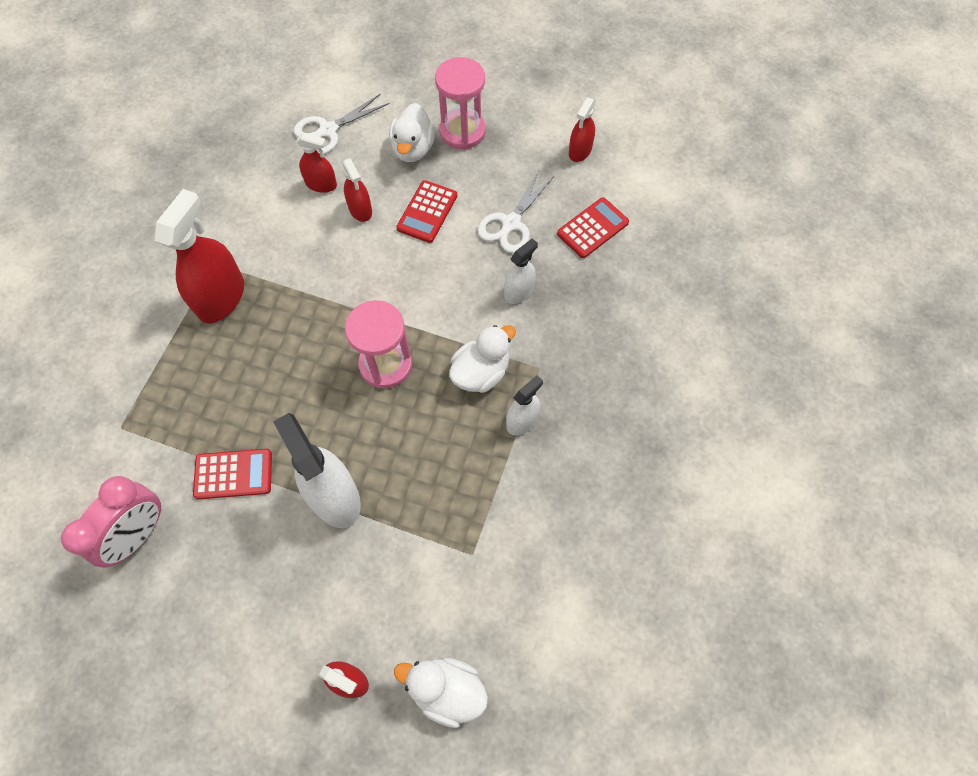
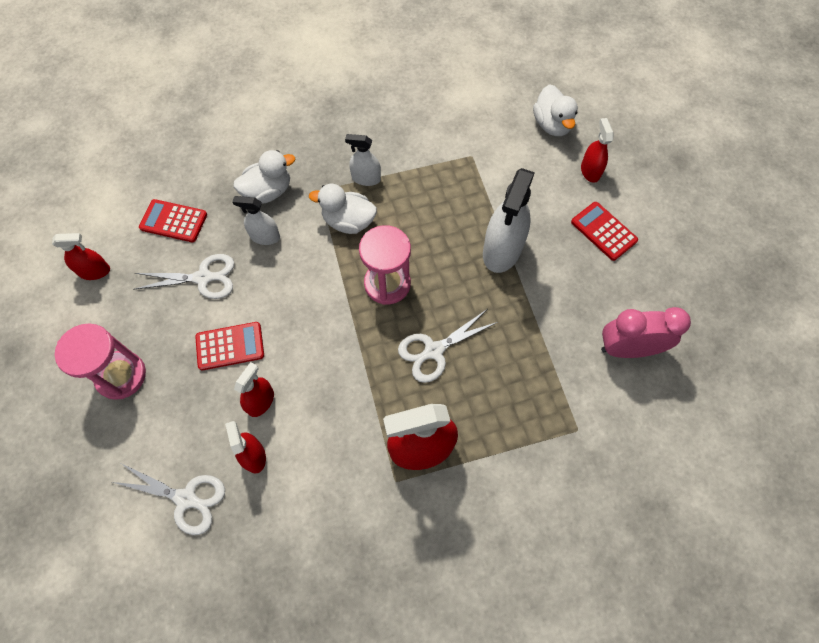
camera: 125 degrees left, 0 degrees up
red calculator [193,449,272,499] -> red calculator moved to [571,202,638,261]
white duck [389,103,435,162] -> white duck moved to [234,150,295,204]
none -> white scissors [398,310,498,383]

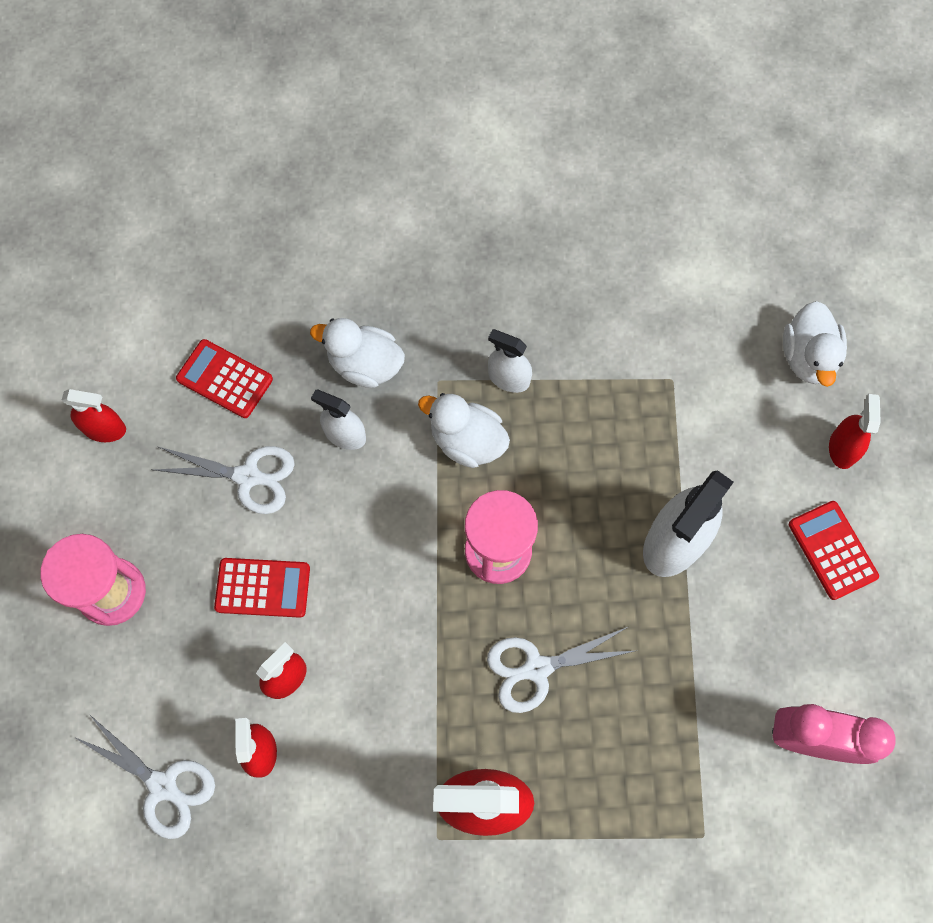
camera: 15 degrees right, 5 degrees up
white duck [234,150,295,204] -> white duck turned 150 degrees counterclockwise [310,318,405,388]

